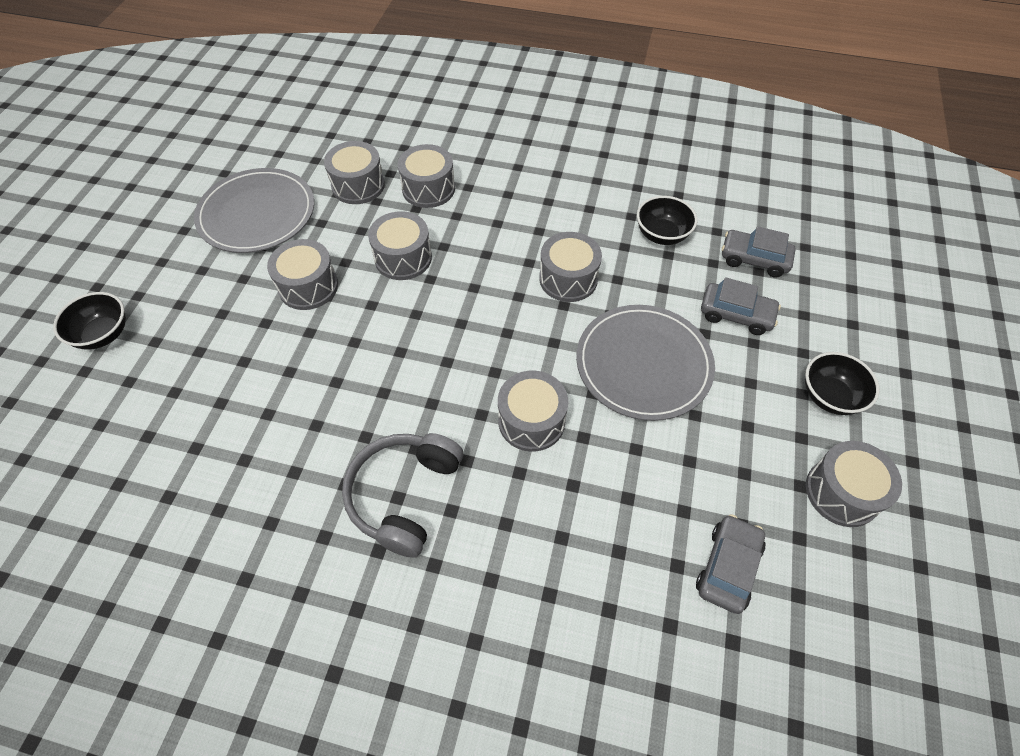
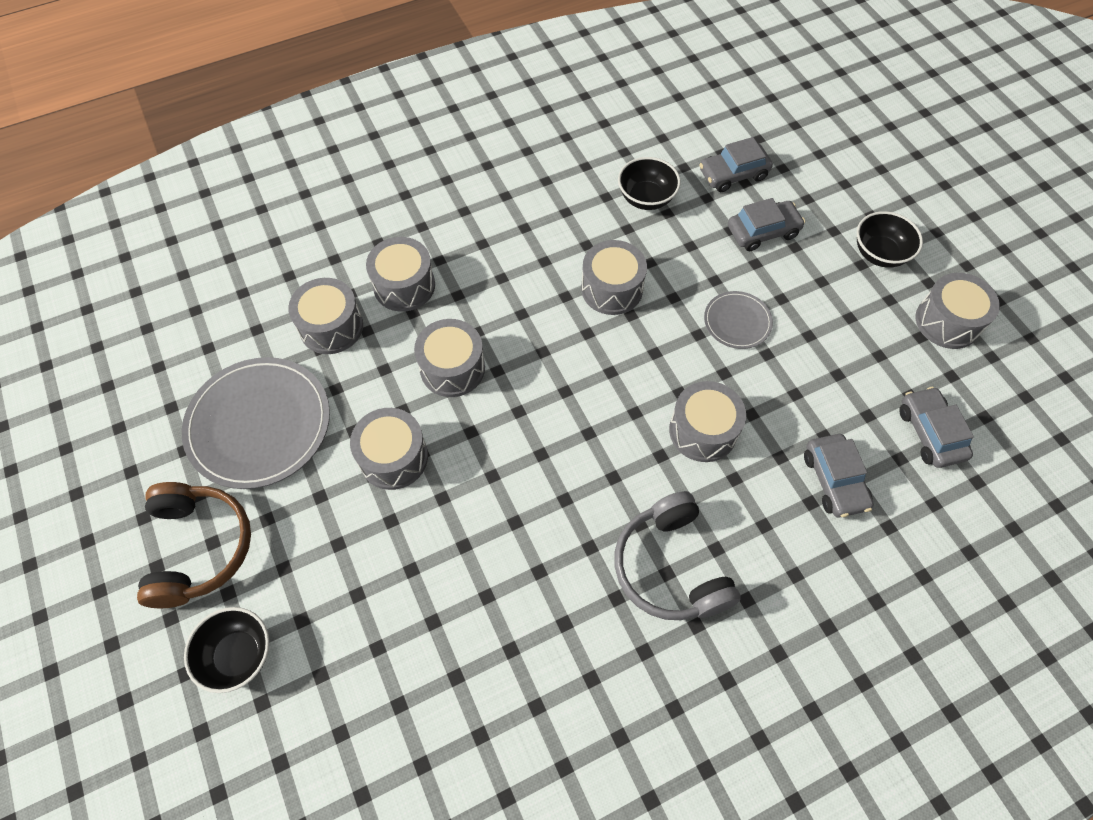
camera: 40 degrees left, 5 degrees up
grey plate [576,305,715,421] -> grey plate [704,291,773,349], size x0.50
none -> brown headphones [137,482,251,608]
none -> grey car [804,434,874,517]

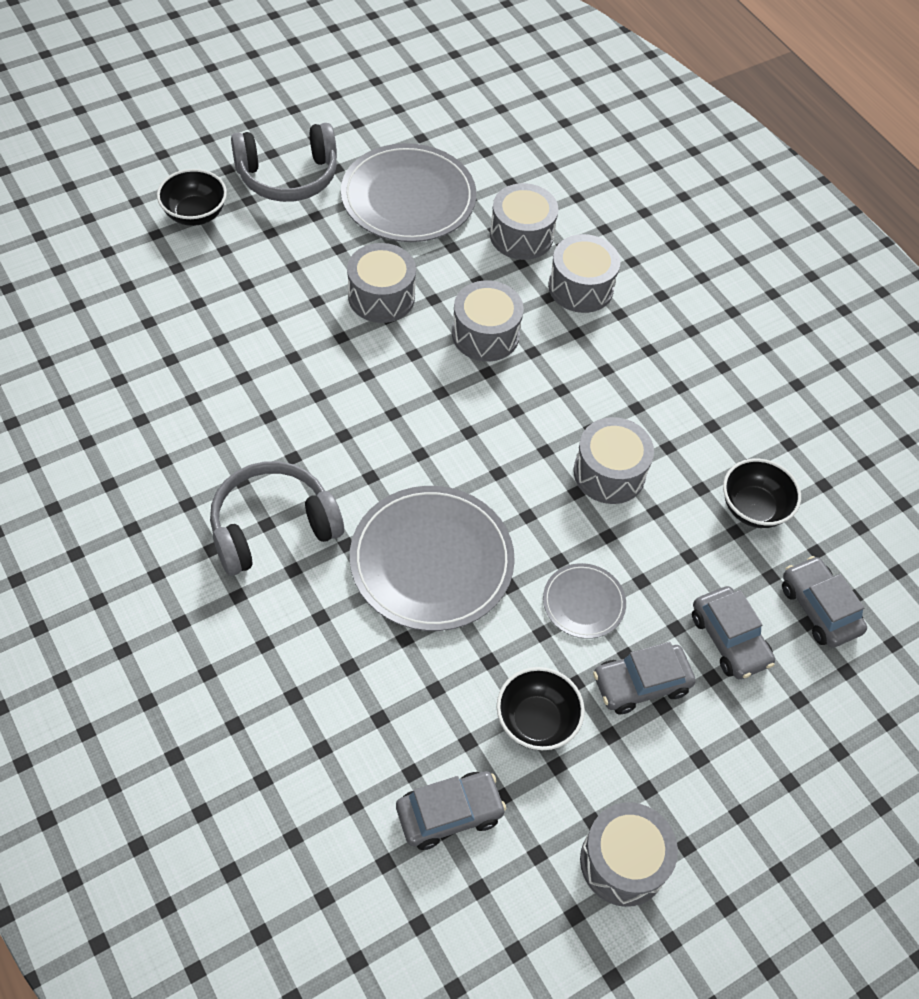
camera: 80 degrees right, 5 degrees down
brown headphones [137,482,251,608] -> grey headphones [231,123,337,202]
grey drum [669,381,746,462] -> grey plate [350,486,515,631]
grey car [804,434,874,517] -> grey car moved to [593,642,696,714]
black bowl [857,211,923,268] -> black bowl moved to [497,667,585,750]

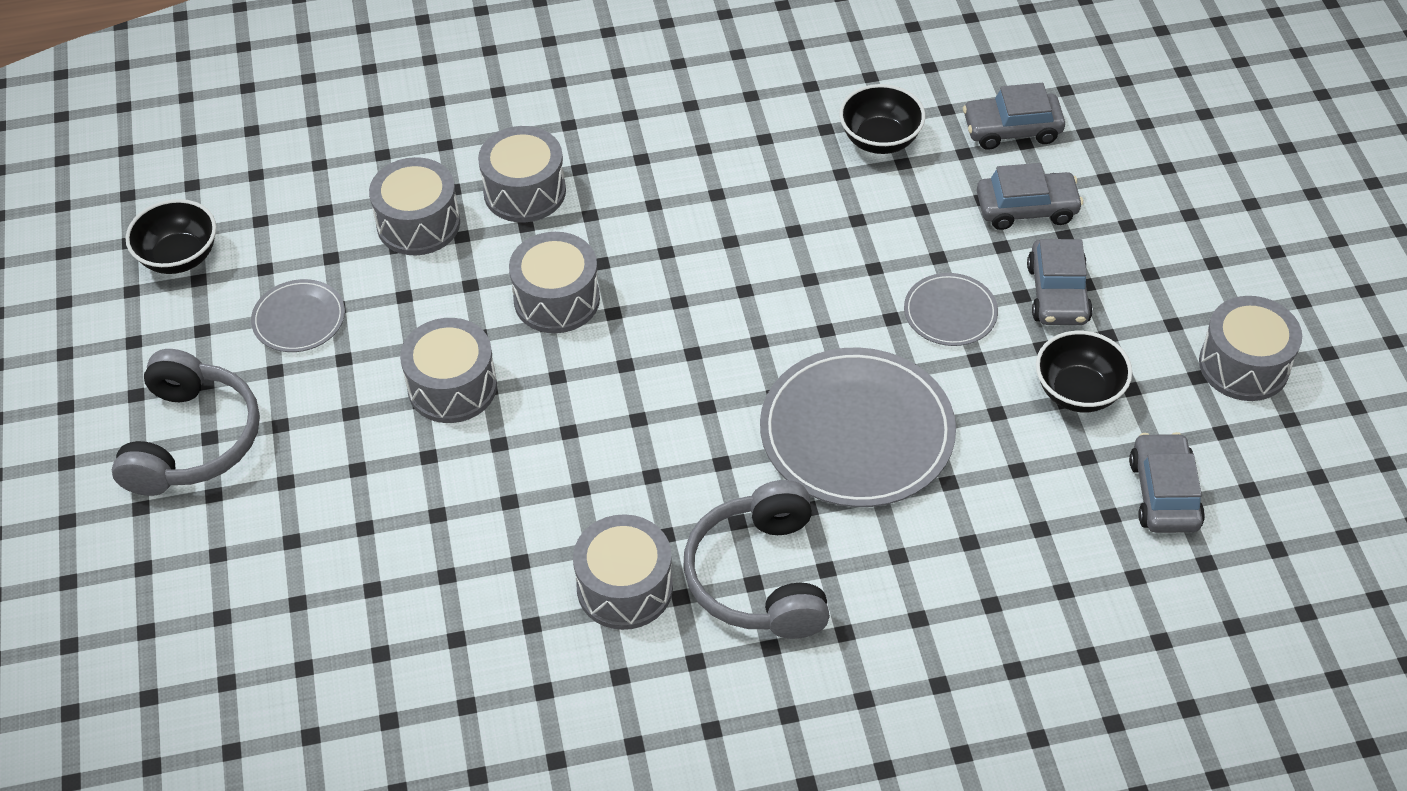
camera: 65 degrees left, 5 degrees down
black bowl [157,169,227,226] -> black bowl moved to [125,199,216,274]
grey plate [341,143,476,242] -> grey plate [251,279,345,352], size x0.50
grey drum [573,417,654,504] -> grey drum moved to [573,514,673,630]

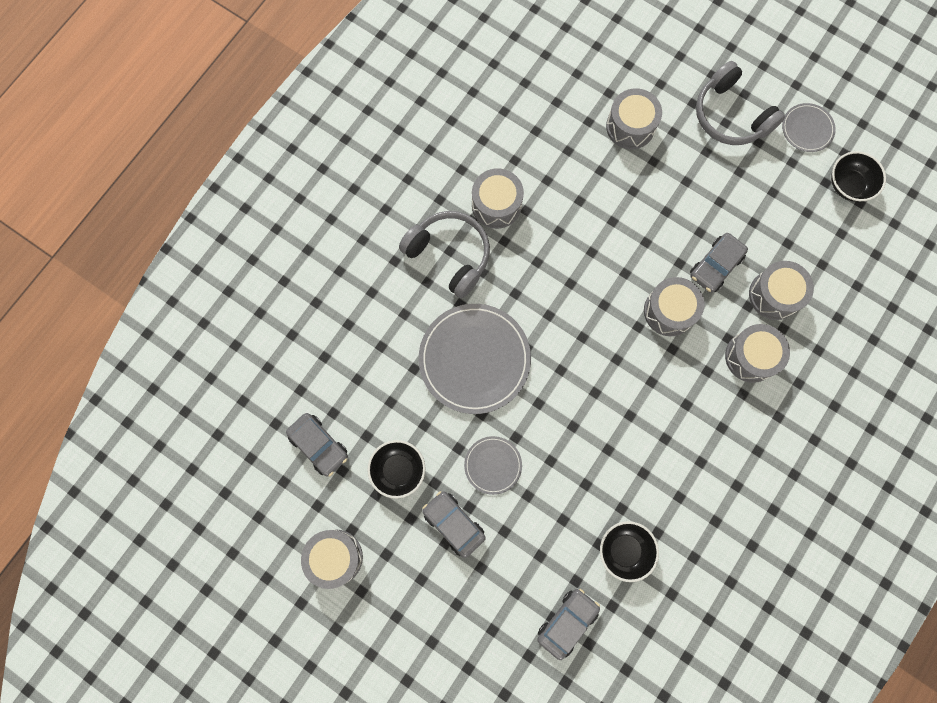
camera: 135 degrees right, 25 degrees up
grey plate [251,279,345,352] -> grey plate moved to [782,103,836,152]
grey drum [400,318,497,423] -> grey drum moved to [606,88,662,149]
grey car [977,163,1083,230] -> grey car moved to [690,233,748,293]

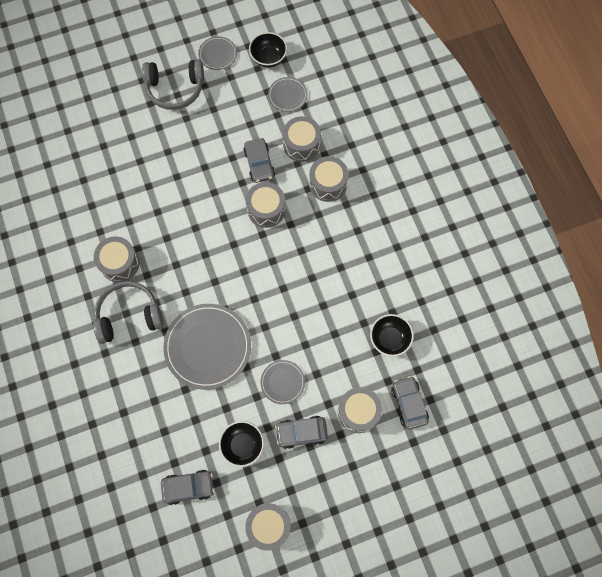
camera: 55 degrees left, 5 degrees down
grey drum [606,88,662,149] -> grey drum moved to [338,387,382,433]
none -> grey plate [268,77,307,112]

